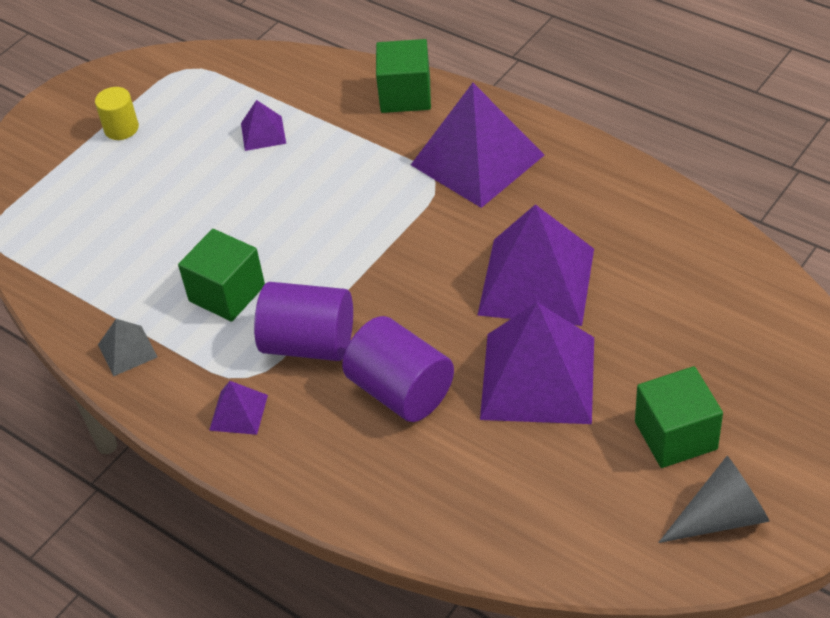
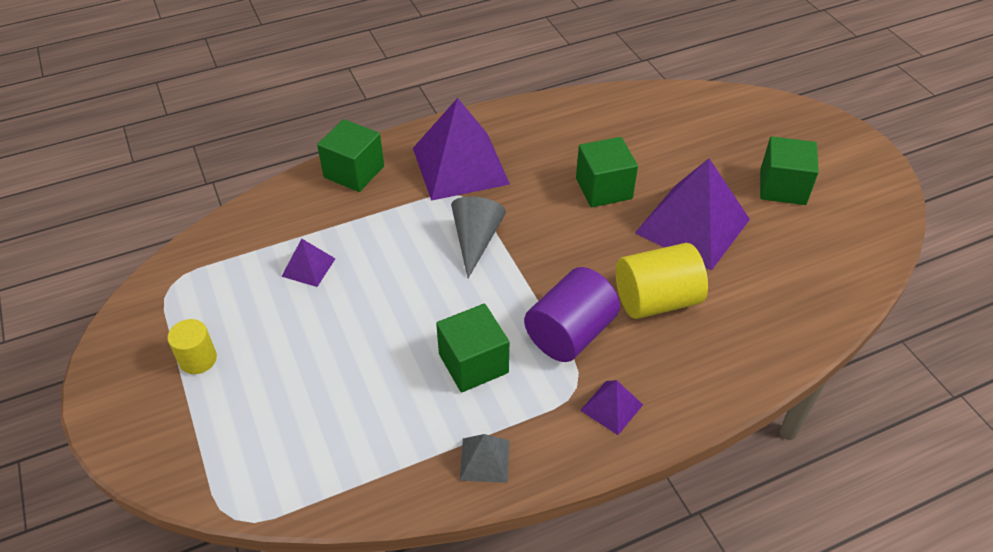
camera: 65 degrees left, 0 degrees up
purple cylinder [342,316,454,422] -> yellow cylinder [616,243,708,319]
purple pyramid [477,204,594,326] -> green cube [576,137,638,207]
grey cone [658,456,770,543] -> grey cone moved to [451,196,506,278]

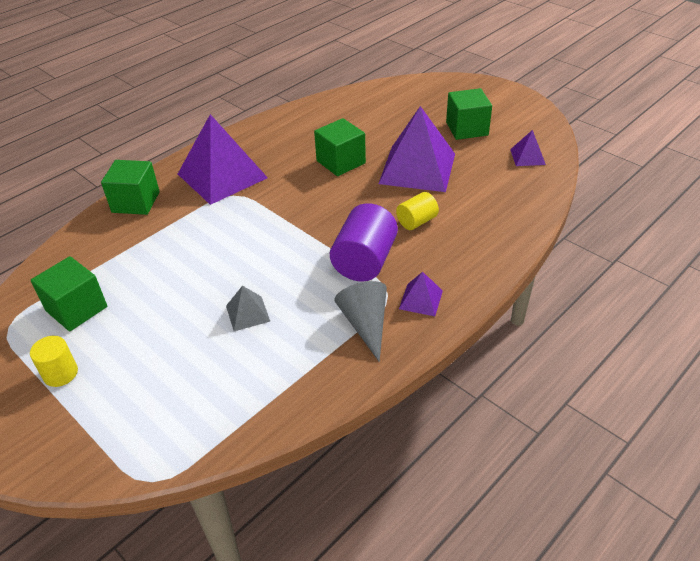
camera: 20 degrees left, 5 degrees down
purple pyramid [281,239,335,287] -> purple pyramid moved to [510,130,546,166]
green cube [436,304,509,393] -> green cube moved to [31,256,107,331]
grey cone [451,196,506,278] -> grey cone moved to [334,281,387,362]
grey pyramid [460,434,509,483] -> grey pyramid moved to [226,286,271,331]
yellow cylinder [616,243,708,319] -> yellow cylinder [396,192,439,230], size x0.57

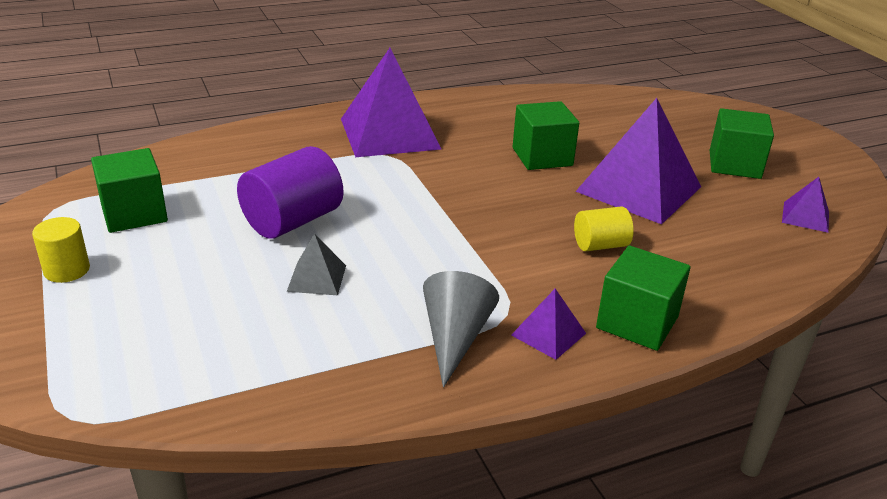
camera: 20 degrees right, 10 degrees down
green cube [101,160,160,215] -> green cube moved to [596,246,690,351]
purple cylinder [330,203,398,282] -> purple cylinder moved to [237,146,344,239]

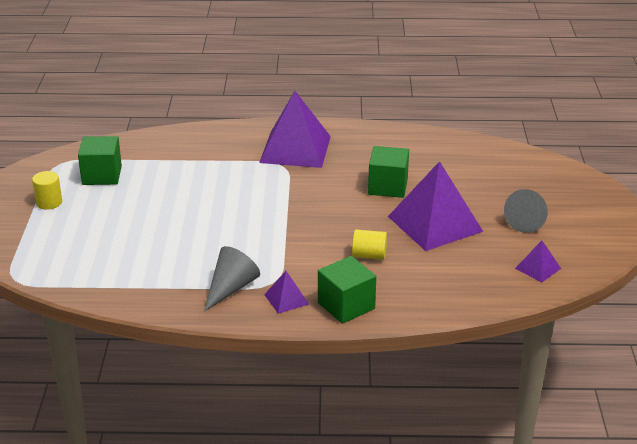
camera: 25 degrees right, 0 degrees up
purple cylinder [237,146,344,239] -> none
grey pyramid [287,233,346,295] -> none
green cube [710,108,774,179] -> grey cone [504,189,548,233]

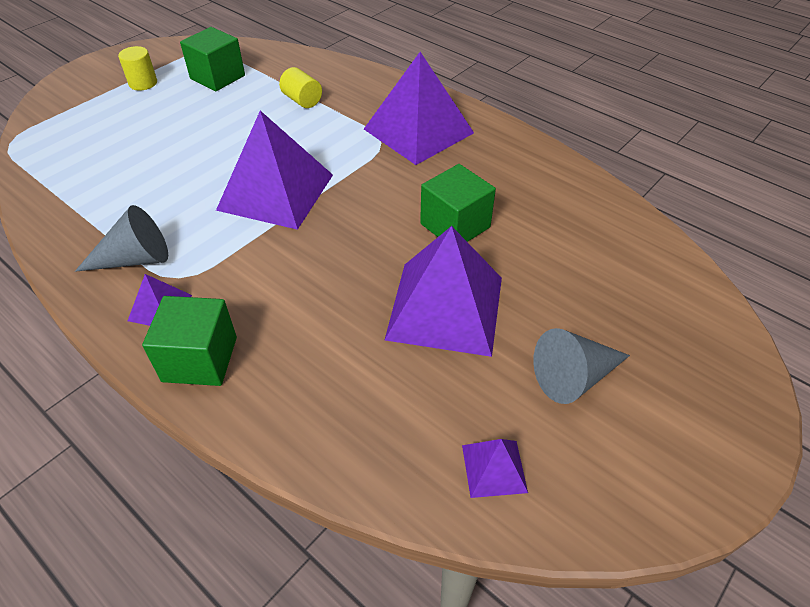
camera: 40 degrees right, 15 degrees up
yellow cylinder [352,229,387,260] -> yellow cylinder moved to [279,67,322,108]
none -> purple pyramid [216,111,333,230]

